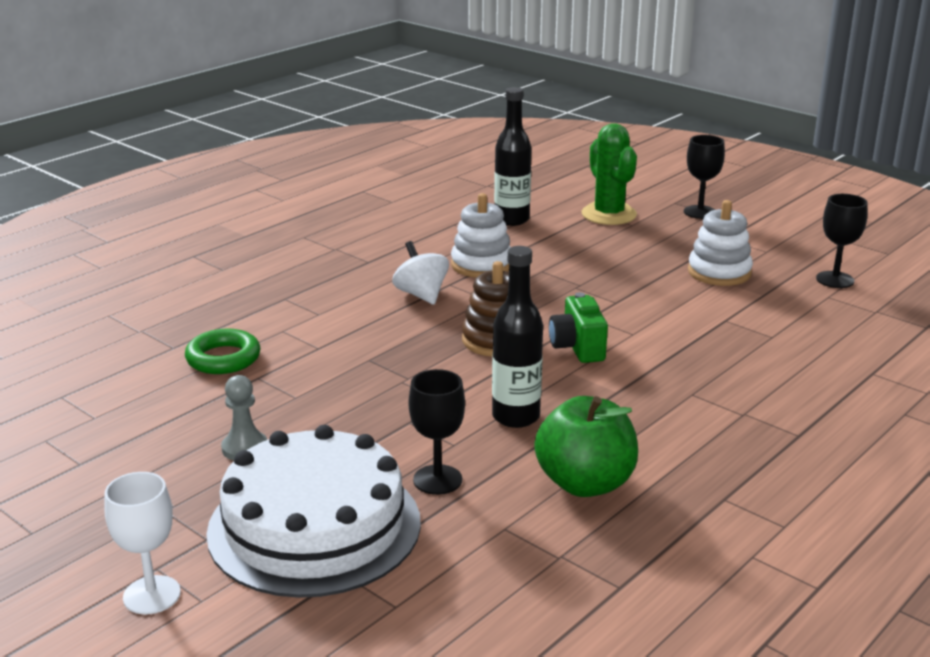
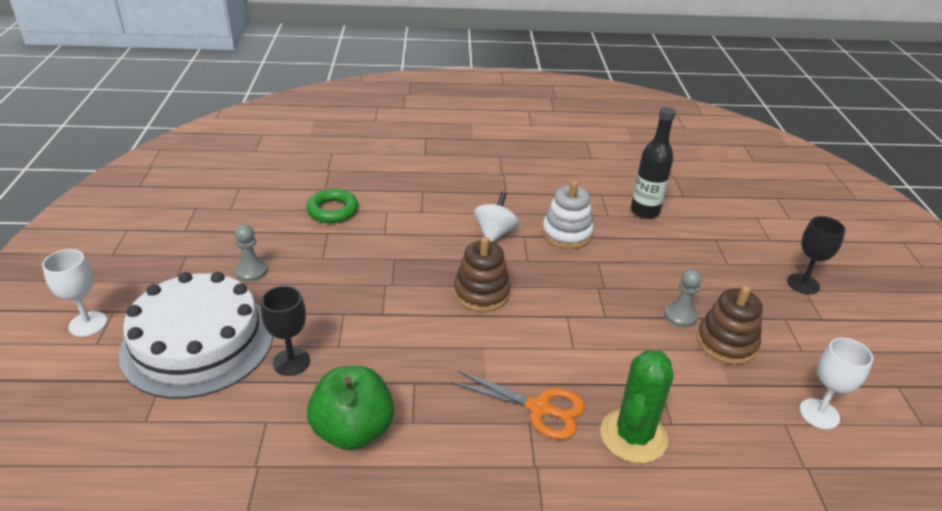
camera: 45 degrees right, 10 degrees up
black bottle [492,246,543,428] -> none
green camera [549,292,608,363] -> none
green cactus [582,123,637,225] -> green cactus moved to [600,350,673,463]
white stacking toy [688,200,753,286] -> brown stacking toy [697,286,763,364]
black goblet [816,194,868,288] -> white goblet [799,338,873,429]
none -> orange scissors [451,371,585,439]
none -> grey pawn [664,269,702,327]

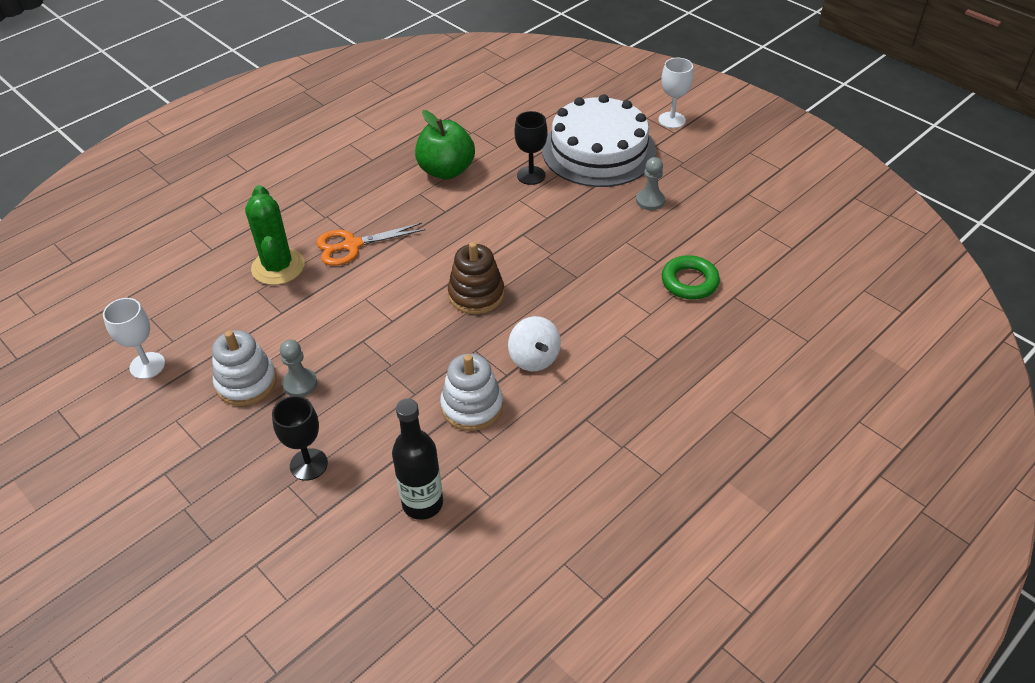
camera: 140 degrees right, 10 degrees up
brown stacking toy [697,286,763,364] -> white stacking toy [212,330,277,406]
black goblet [787,216,846,295] -> black goblet moved to [272,396,328,481]

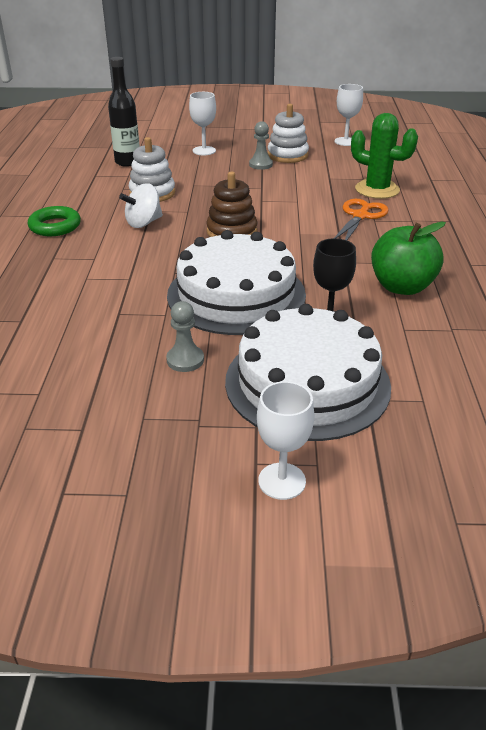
camera: 135 degrees right, 10 degrees down
black goblet [272,396,328,481] -> white goblet [189,92,216,155]
white spinning top [508,316,561,371] -> white spinning top turned 60 degrees counterclockwise [119,184,163,228]
green ring [662,255,720,300] -> green ring moved to [28,206,81,236]
none -> white cake [167,230,306,335]

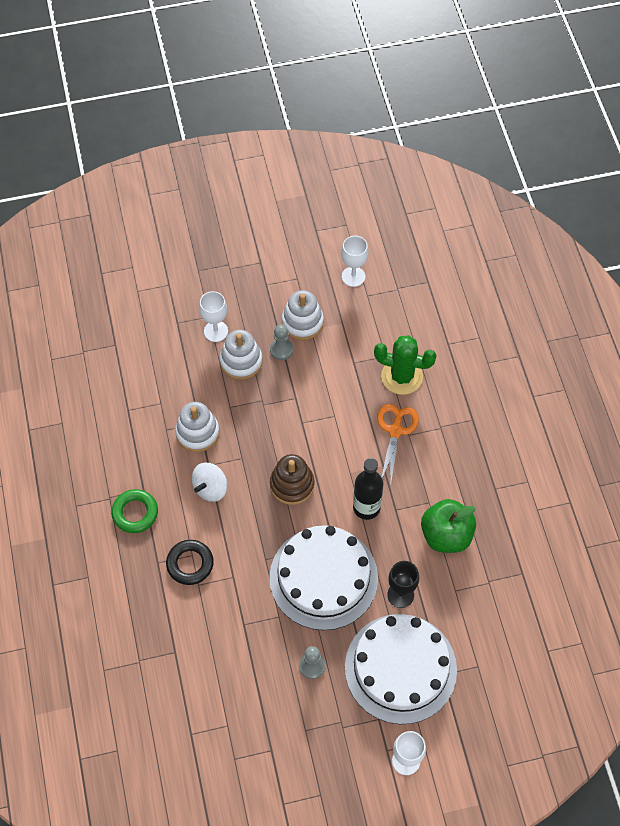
camera: 15 degrees left, 25 degrees up
black bottle [108,57,140,167] -> black bottle moved to [353,458,383,520]
none -> black ring [166,540,214,585]
none -> white stacking toy [220,330,263,380]

